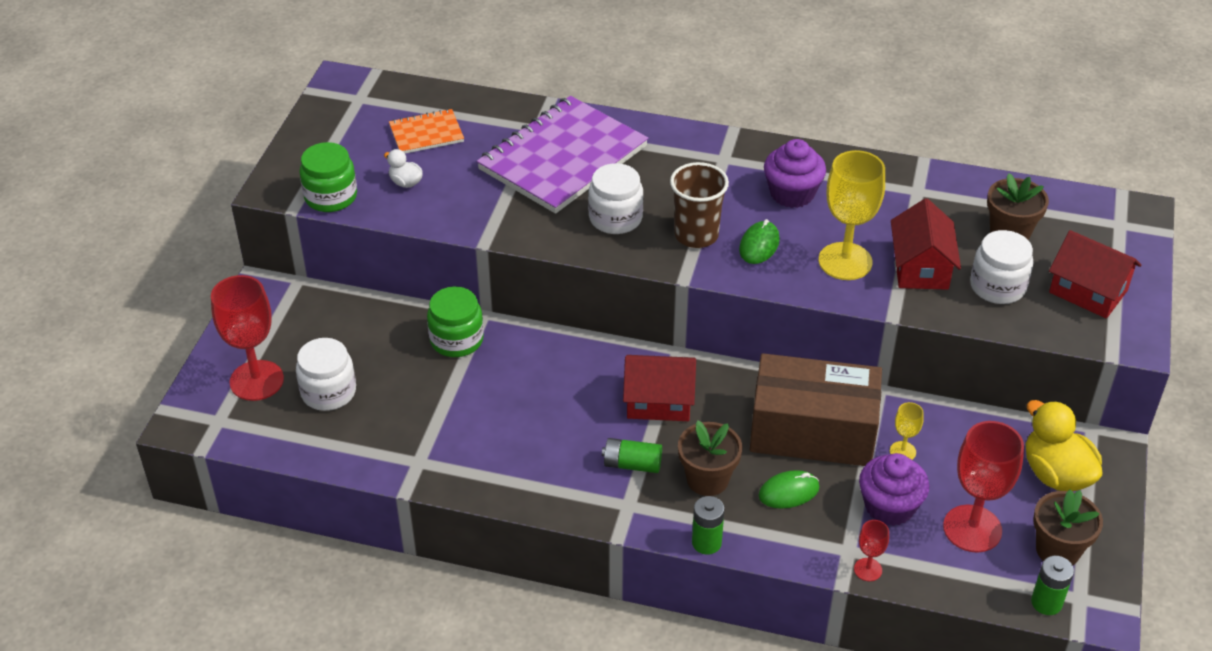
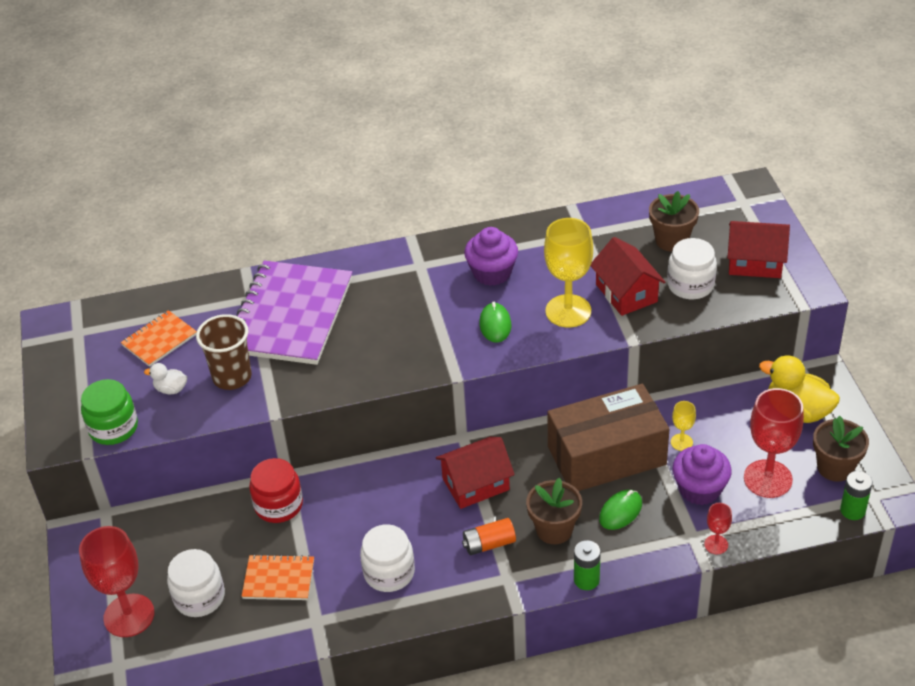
camera: 25 degrees left, 0 degrees up
green jar [427,286,484,357] -> red jar [249,458,303,523]
white jar [588,163,643,234] -> white jar moved to [360,524,415,592]
green battery [602,438,662,473] -> orange battery [462,518,516,555]
brown cup [670,162,729,248] -> brown cup moved to [196,314,252,390]
none -> orange notebook [241,554,314,600]

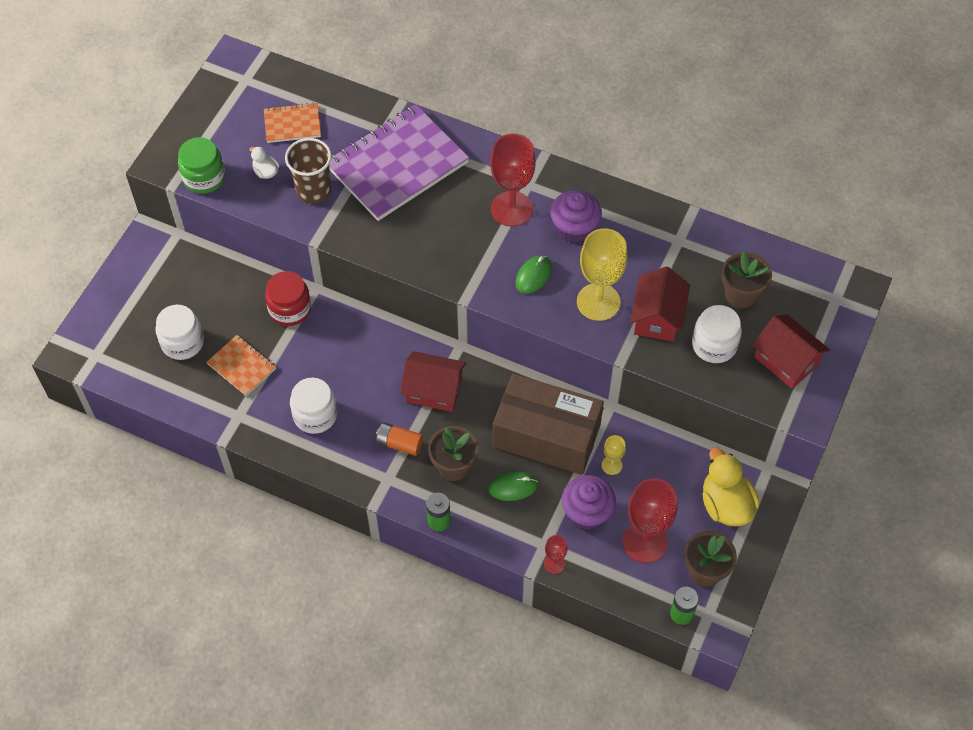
camera: 35 degrees right, 15 degrees up
red goblet [79,526,155,637] -> red goblet moved to [490,133,536,227]

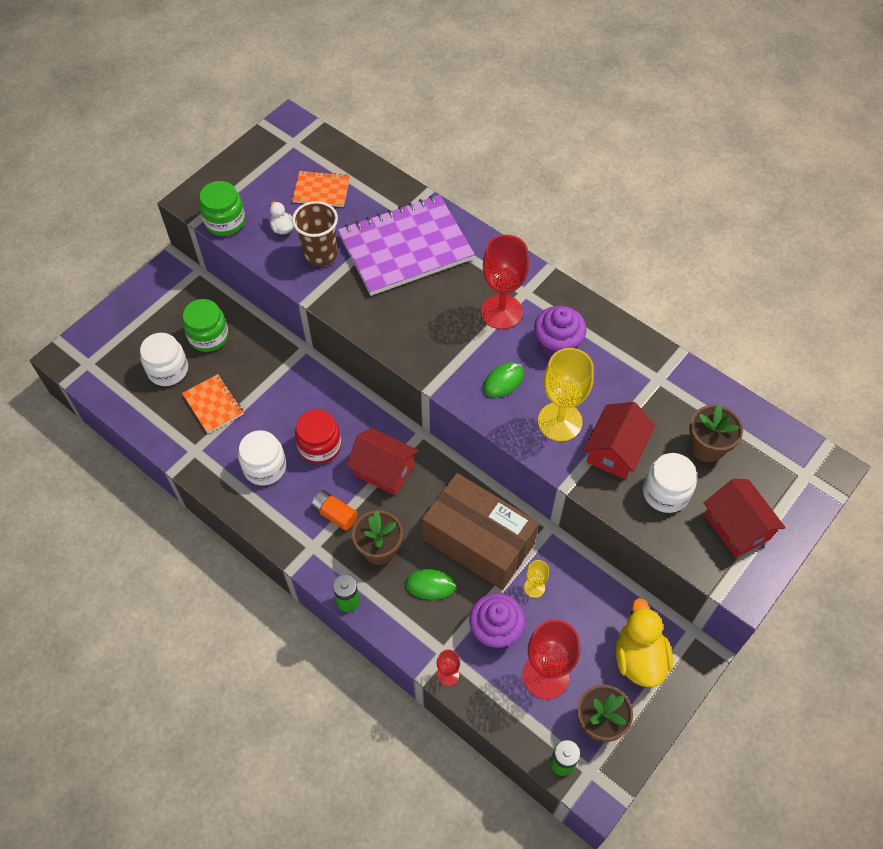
camera: 15 degrees right, 0 degrees up
red jar [265,271,311,326] -> red jar moved to [295,409,341,464]
none -> green jar [183,299,229,352]

